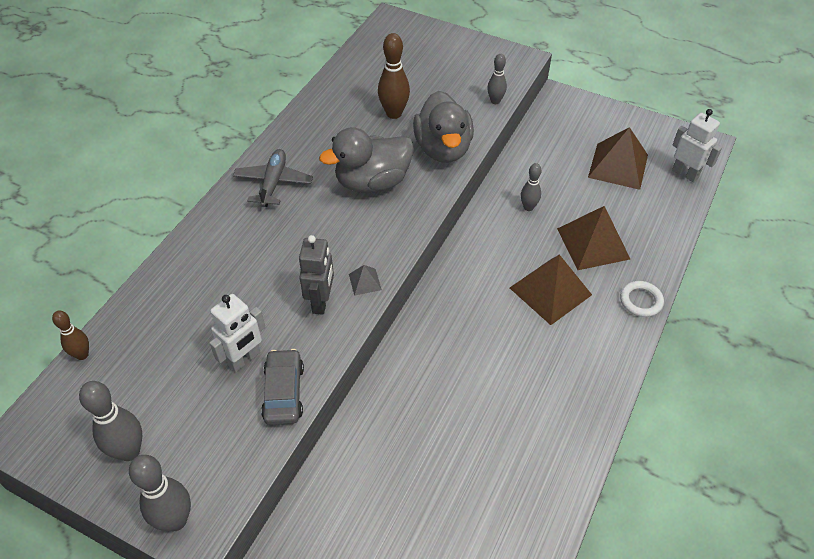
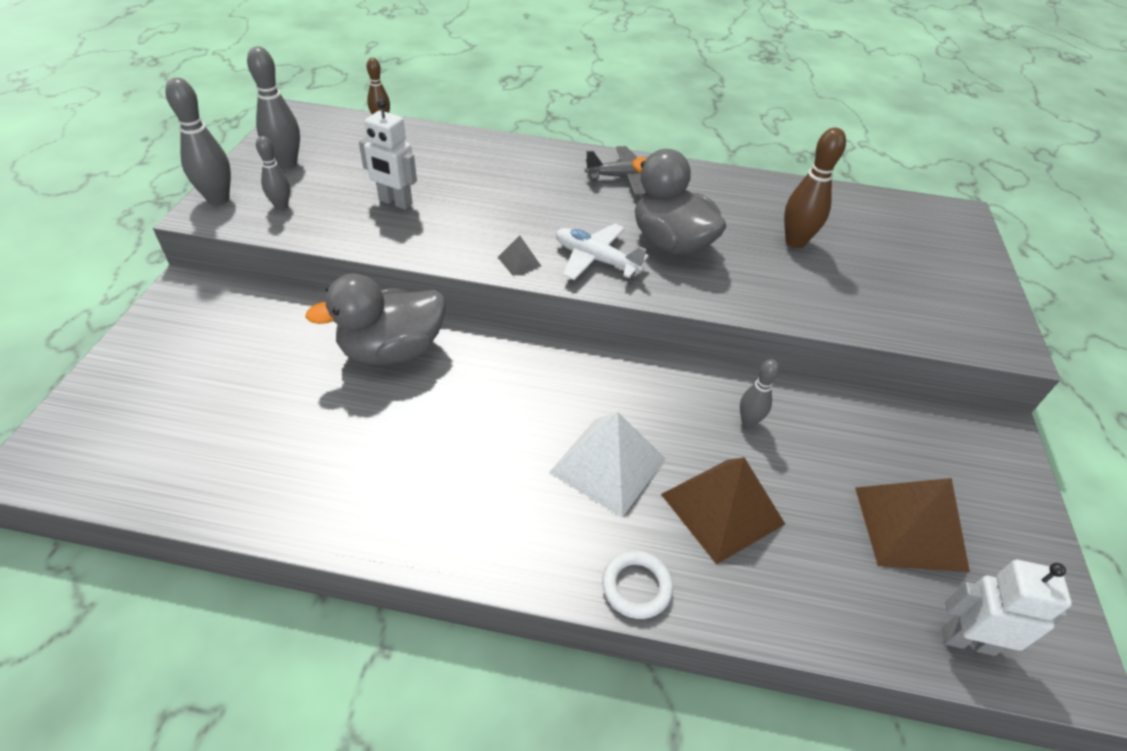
camera: 70 degrees right, 5 degrees down
grey car [261,349,304,425] -> none
grey robot [299,235,334,315] -> none
grey duck [413,91,474,163] -> grey duck moved to [305,274,446,365]
grey bowling pin [487,54,507,104] -> grey bowling pin moved to [256,136,290,210]
brown pyramid [510,255,592,325] -> white pyramid [549,412,666,518]
white robot [672,109,722,183] -> white robot turned 105 degrees counterclockwise [942,560,1072,656]
none -> white plane [556,223,649,280]

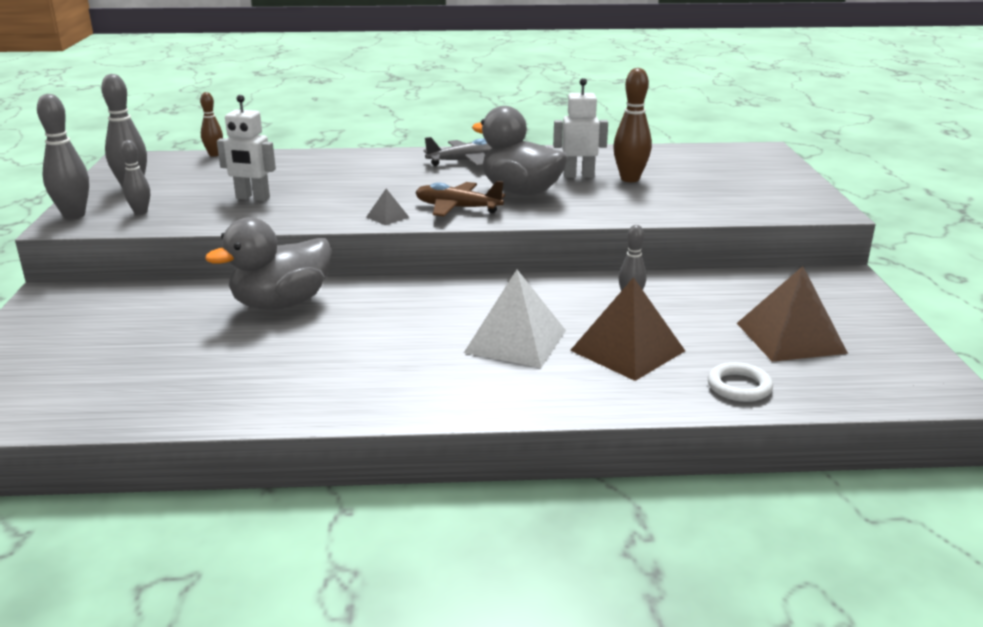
camera: 10 degrees left, 20 degrees down
white plane [556,223,649,280] -> brown plane [415,181,505,217]
white ring [602,551,673,619] -> white ring moved to [708,362,773,402]
white robot [942,560,1072,656] -> white robot moved to [553,78,608,178]

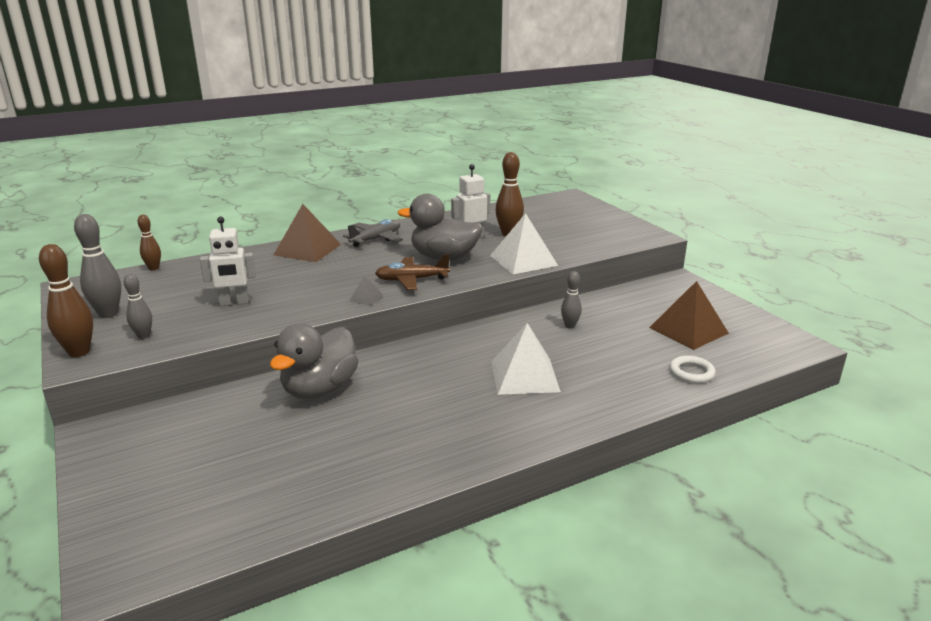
camera: 25 degrees left, 0 degrees up
grey bowling pin [37,94,89,219] -> brown bowling pin [39,244,93,357]
brown pyramid [570,277,685,381] -> brown pyramid moved to [274,204,341,262]
none -> white pyramid [490,213,558,274]

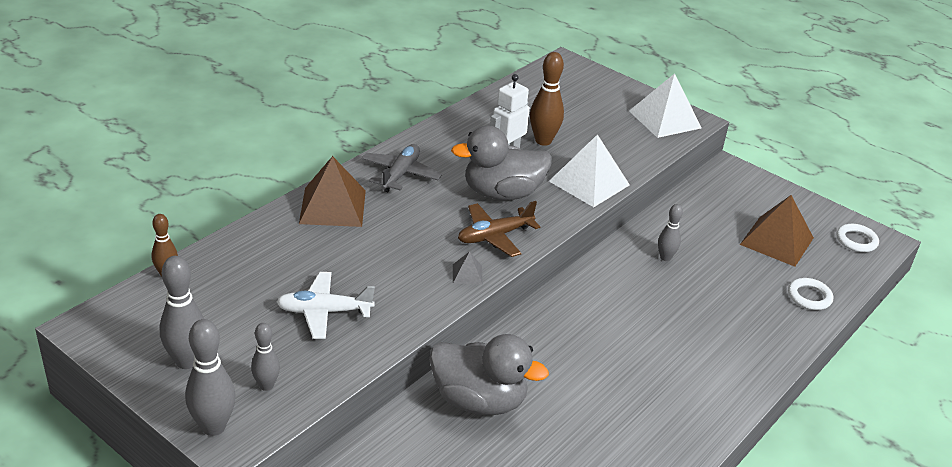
camera: 25 degrees left, 10 degrees up
brown bowling pin [39,244,93,357] -> grey bowling pin [185,319,236,436]
white robot [200,217,256,306] -> white plane [277,272,375,339]
grey duck [270,324,358,399] -> grey duck turned 75 degrees counterclockwise [429,334,549,415]
white pyramid [491,323,561,395] -> white pyramid moved to [629,73,701,138]
none -> white ring [837,224,879,252]

